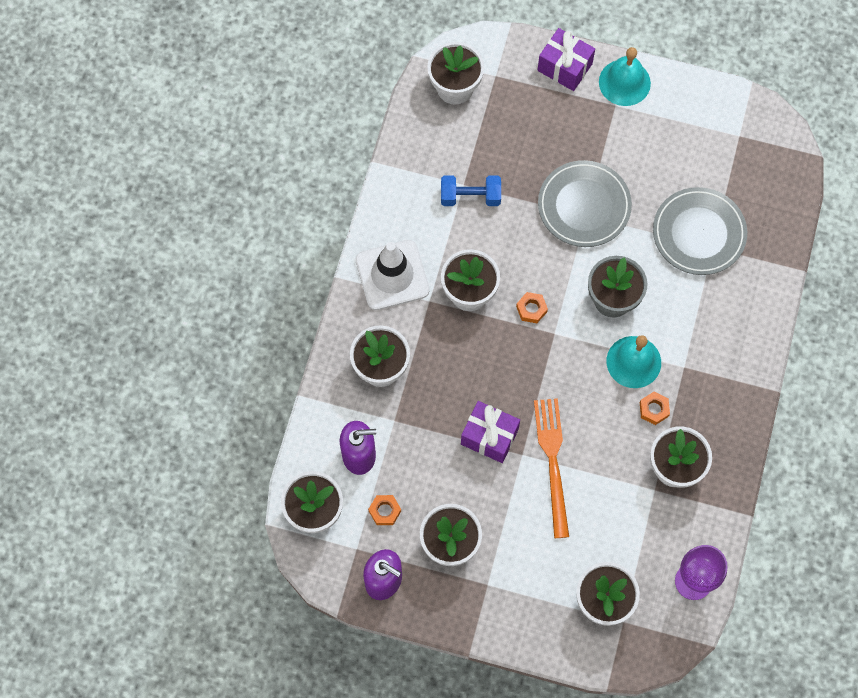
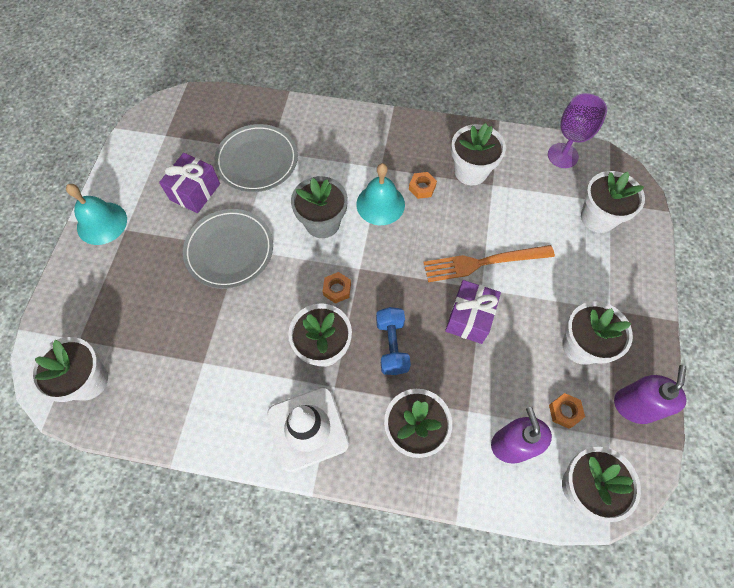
camera: 95 degrees left, 5 degrees down
blue dumbbell [441,176,501,206] -> blue dumbbell moved to [376,307,411,375]
purple gift [537,28,595,91] -> purple gift moved to [159,153,220,213]

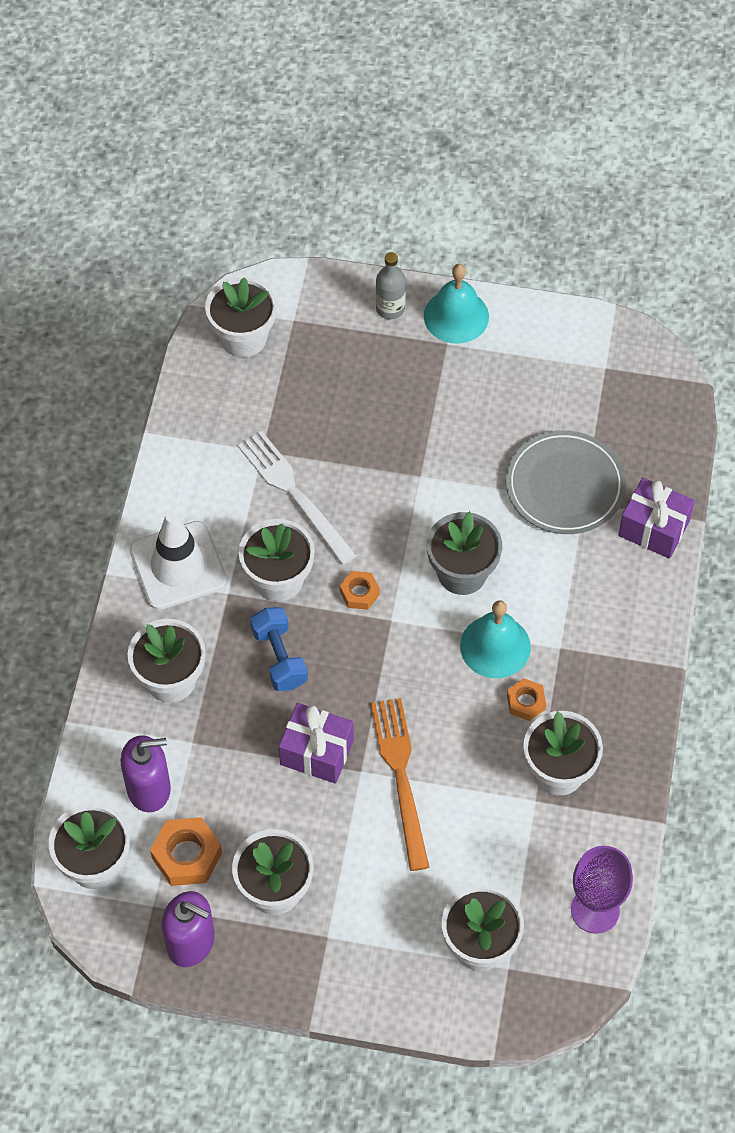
camera: 90 degrees right, 5 degrees down
purple gift [159,153,220,213] -> purple gift moved to [618,478,695,559]
grey plate [183,209,273,289] -> none
blue dumbbell [376,307,411,375] -> blue dumbbell turned 75 degrees clockwise [250,607,308,691]
orange nut [549,393,585,429] -> orange nut [150,817,222,886], size x1.65
none -> white fork [238,431,357,565]
none -> grey bottle [376,252,406,319]

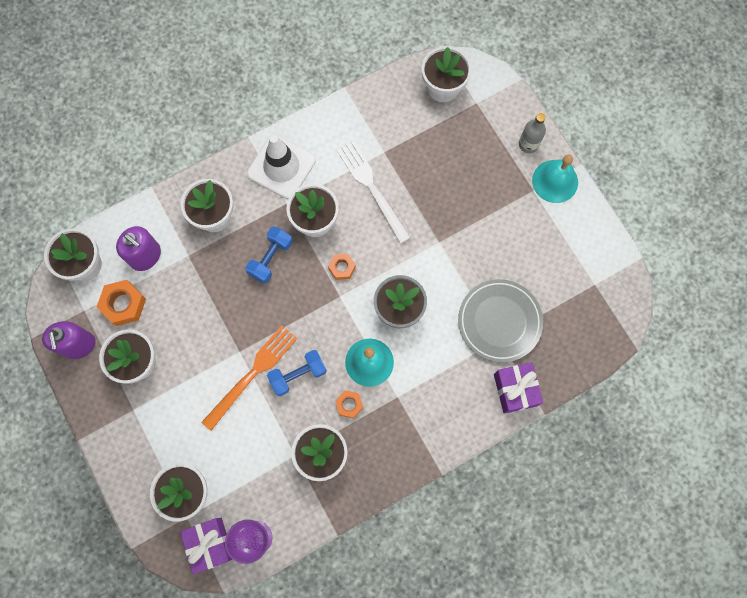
camera: 50 degrees right, 15 degrees up
white fork [238,431,357,565] -> white fork turned 45 degrees counterclockwise [337,141,411,244]
purple gift [279,703,354,784] -> purple gift moved to [180,518,233,575]
none -> blue dumbbell [267,350,327,396]

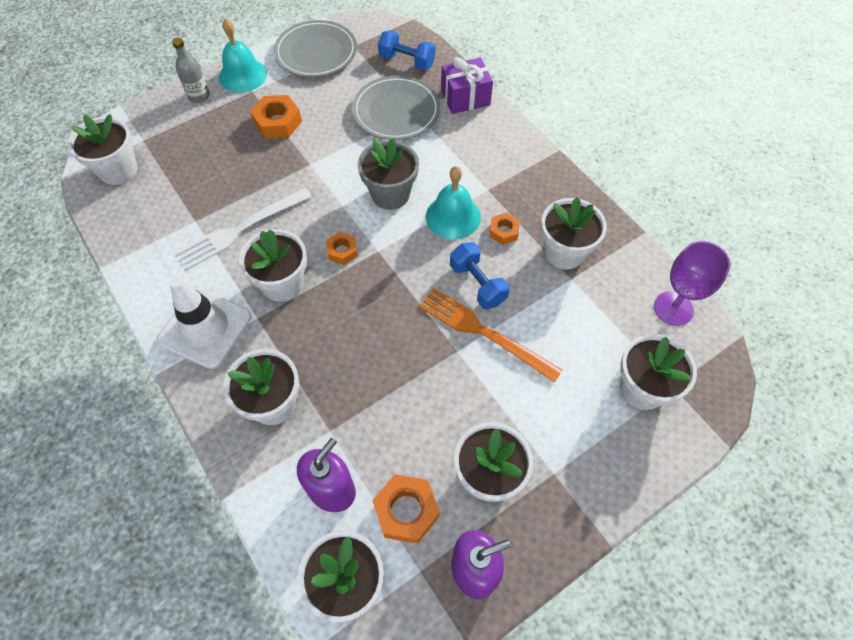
camera: 95 degrees left, 15 degrees down
purple gift [180,518,233,575] -> none
blue dumbbell [245,226,293,284] -> blue dumbbell moved to [378,30,435,70]
none -> orange nut [250,95,302,139]
none -> grey plate [274,20,357,77]

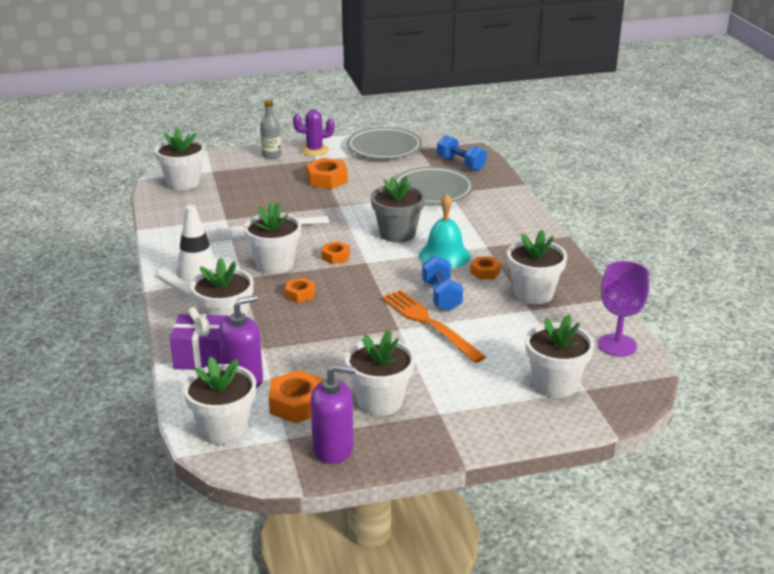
camera: 20 degrees right, 30 degrees down
turquoise bell [219,18,267,93] -> purple cactus [293,109,334,156]
purple gift [441,57,493,114] -> purple gift moved to [170,307,228,370]
none -> orange nut [285,278,315,303]

